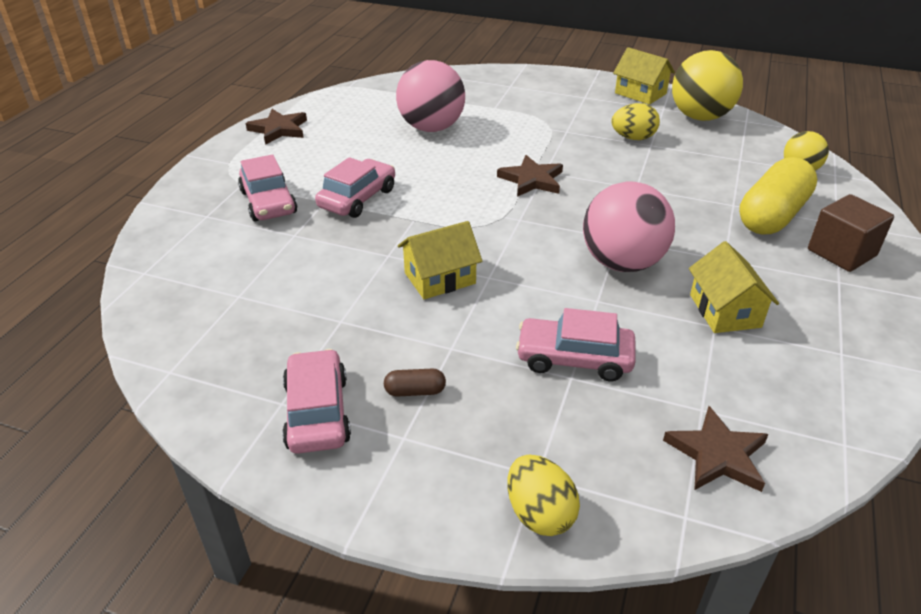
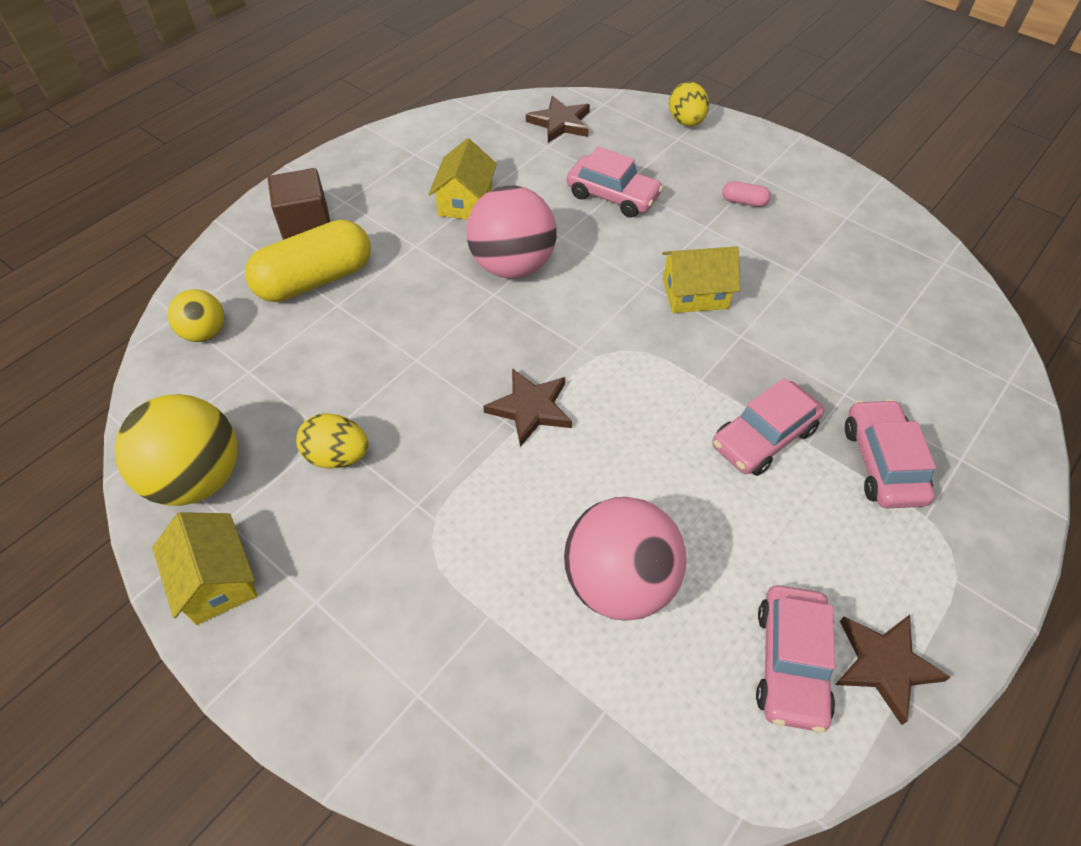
camera: 160 degrees left, 15 degrees up
pink car [282,349,351,454] -> pink car moved to [756,585,835,733]
brown capsule [384,369,446,397] -> pink capsule [722,181,771,207]

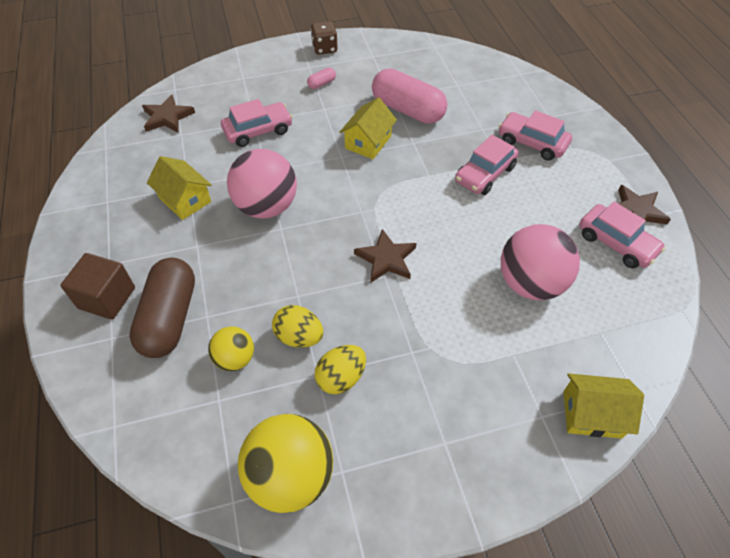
camera: 55 degrees left, 0 degrees up
yellow house [152,512,257,625] -> yellow house moved to [563,373,644,439]
yellow ball [168,289,224,342] -> yellow ball moved to [208,327,254,371]
yellow capsule [245,220,370,302] -> brown capsule [129,258,195,358]
yellow egg [669,82,709,126] -> yellow egg moved to [272,305,323,347]
pink car [712,378,824,476] -> pink car turned 45 degrees clockwise [455,135,519,195]
none -> brown dice [311,21,338,55]
none -> pink capsule [372,69,447,124]

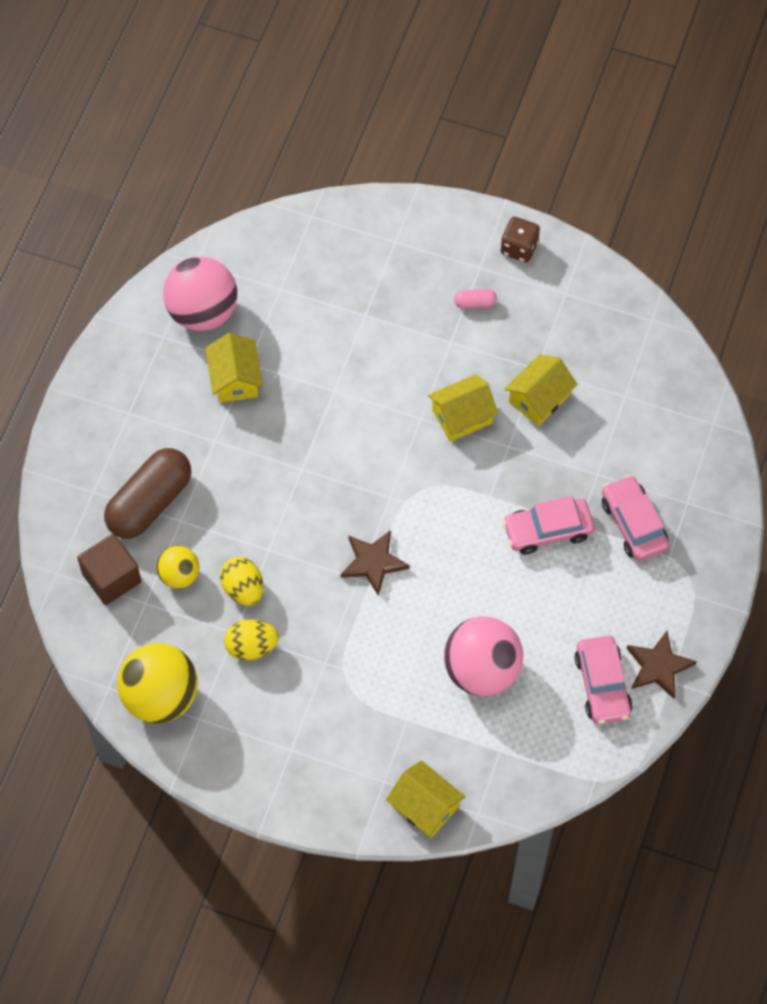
camera: 35 degrees right, 10 degrees up
brown cube [60,253,135,320] -> brown cube moved to [77,534,141,605]
brown star [142,94,195,133] -> none
pink car [221,99,293,147] -> none
pink ball [227,149,297,218] -> pink ball moved to [163,257,237,331]
pink capsule [372,69,447,124] -> yellow house [504,354,577,426]

